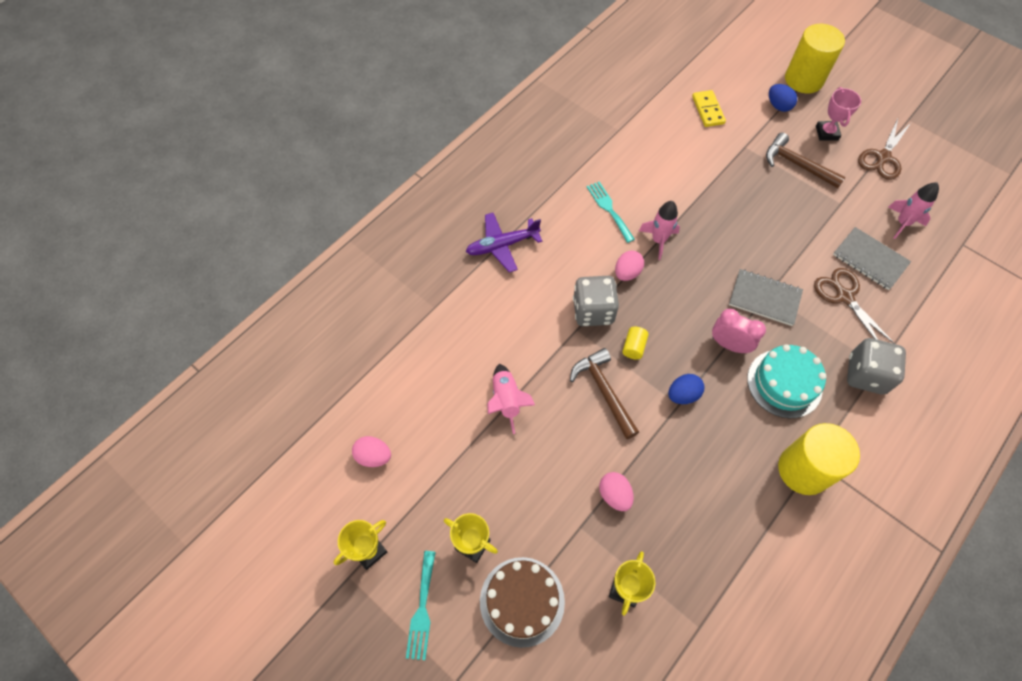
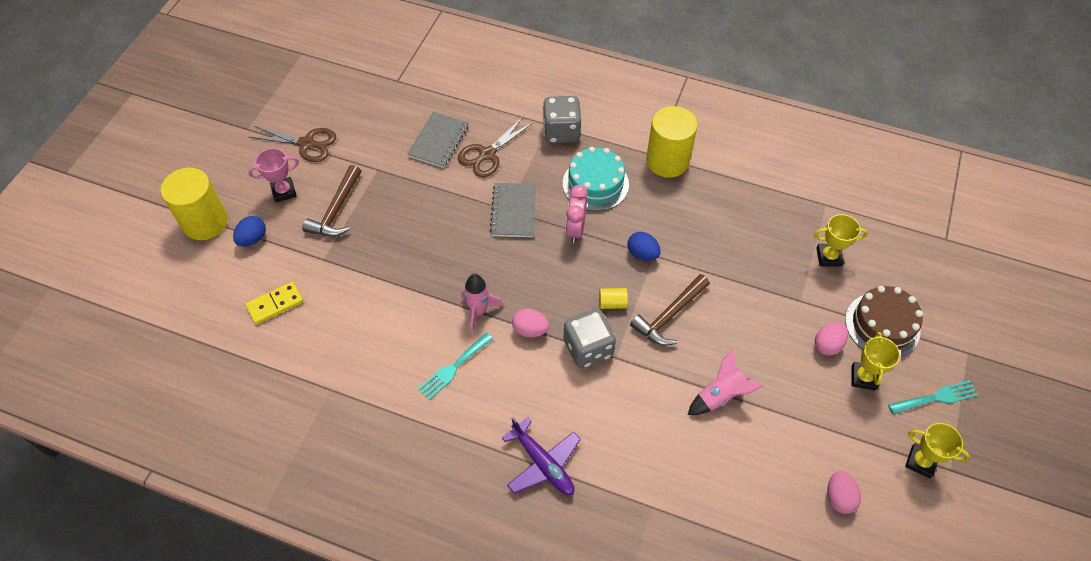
camera: 110 degrees left, 5 degrees down
pink egg [599,472,634,511] -> pink egg moved to [815,322,848,355]
pink rocket [888,182,939,239] -> none

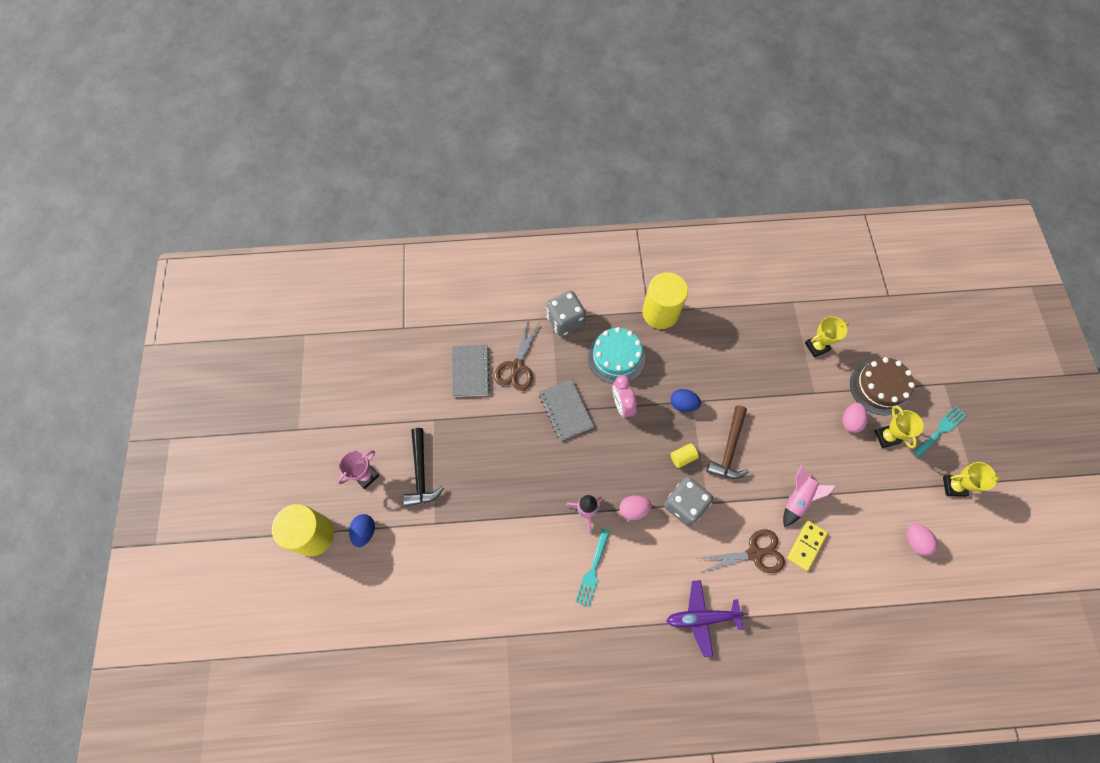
camera: 25 degrees left, 10 degrees up
yellow domino [246,282,303,325] -> yellow domino moved to [787,521,828,571]
brown scissors [249,126,336,162] -> brown scissors moved to [700,529,785,573]
brown hammer [302,165,361,237] -> black hammer [403,428,444,507]
purple plane [502,417,581,495] -> purple plane turned 150 degrees clockwise [666,580,748,657]

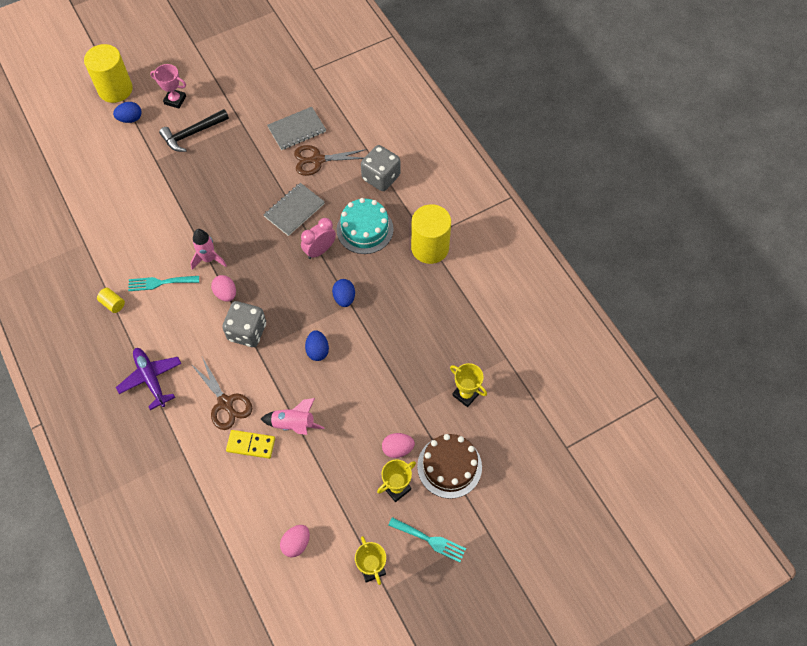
camera: 65 degrees right, 5 degrees down
yellow cylinder [670,443,699,468] -> yellow cylinder moved to [97,288,125,313]
brown hammer [706,406,749,479] -> blue egg [305,330,329,361]

